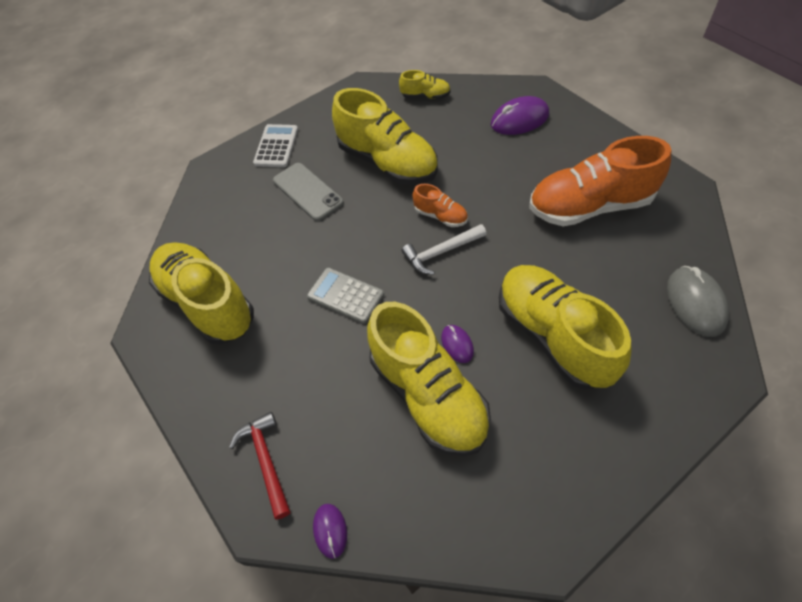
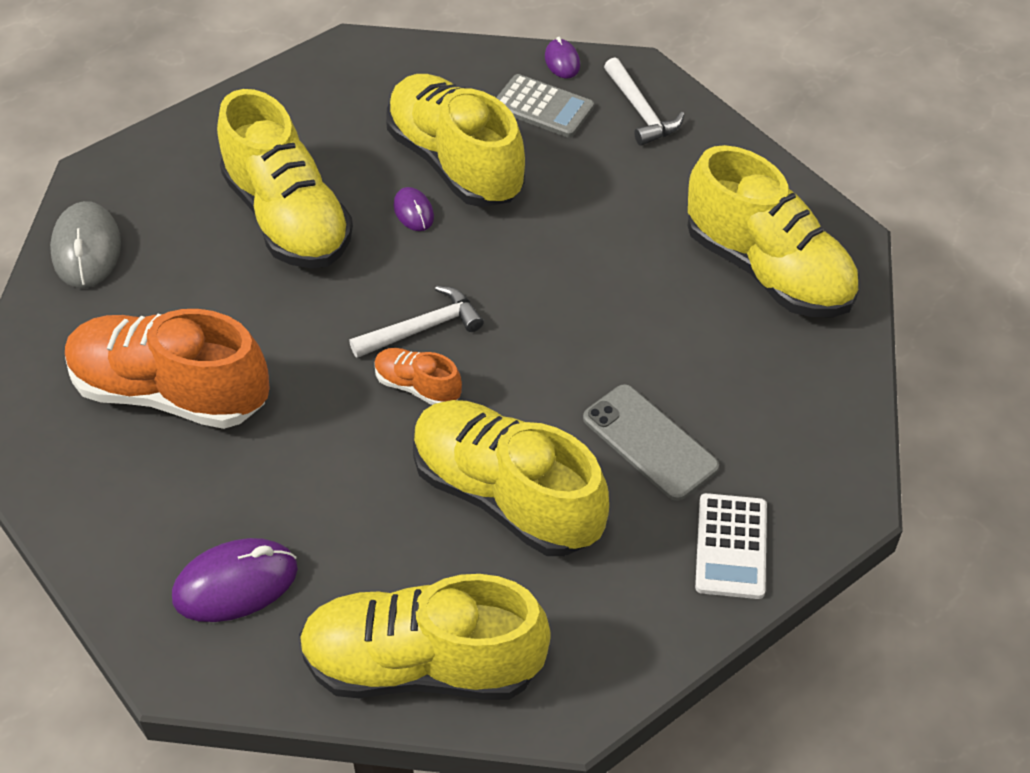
camera: 175 degrees right, 5 degrees down
red hammer [229,412,290,520] -> white hammer [604,57,684,146]
grey calculator [307,268,384,324] -> grey calculator moved to [496,74,594,138]
yellow shoe [399,70,451,99] -> yellow shoe [299,574,551,700], size x2.19
orange shoe [529,136,671,226] -> orange shoe turned 150 degrees counterclockwise [65,309,270,429]

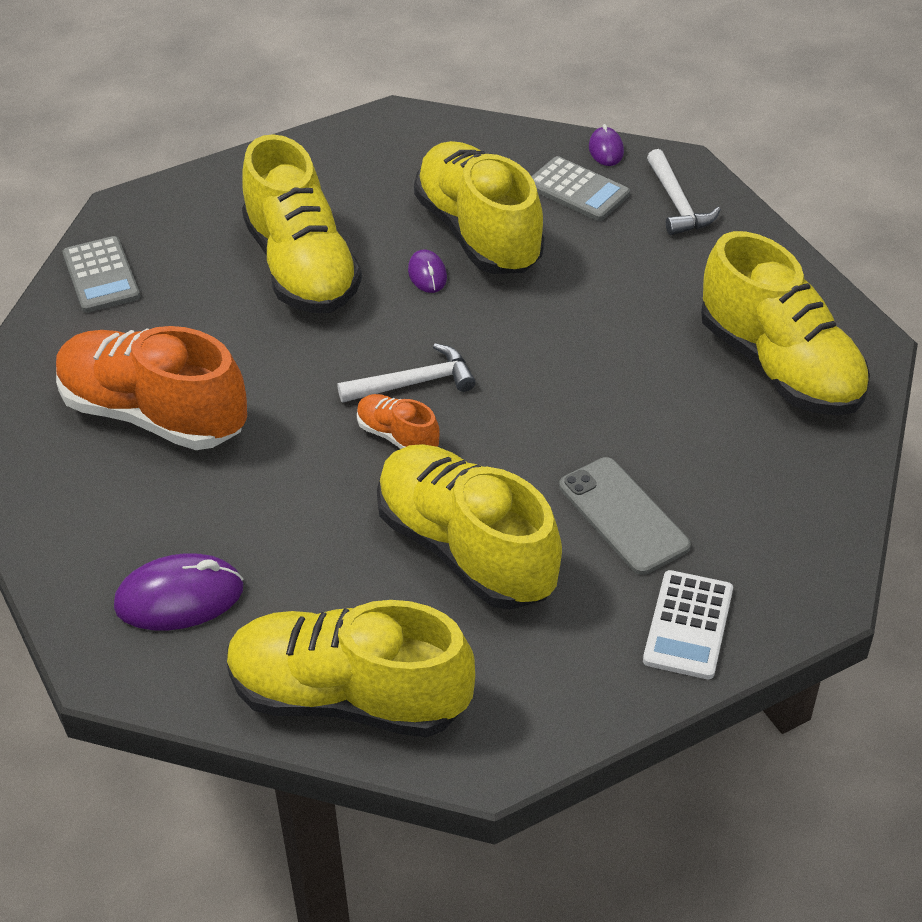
camera: 10 degrees right, 5 degrees down
grey mouse [50,201,121,288] -> grey calculator [62,236,140,313]

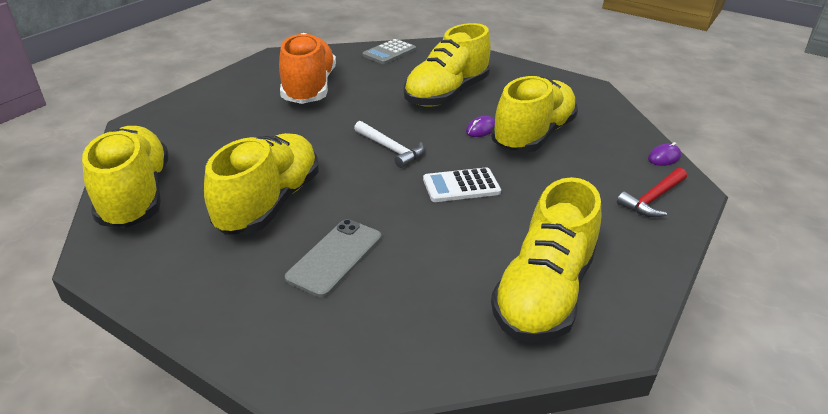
camera: 60 degrees right, 10 degrees down
purple mouse [114,553,243,630] -> none
orange shoe [357,394,440,449] -> none
grey calculator [531,156,630,221] -> none
white calculator [643,570,733,679] -> white calculator moved to [423,168,501,202]
white hammer [647,149,721,235] -> red hammer [617,168,687,217]

